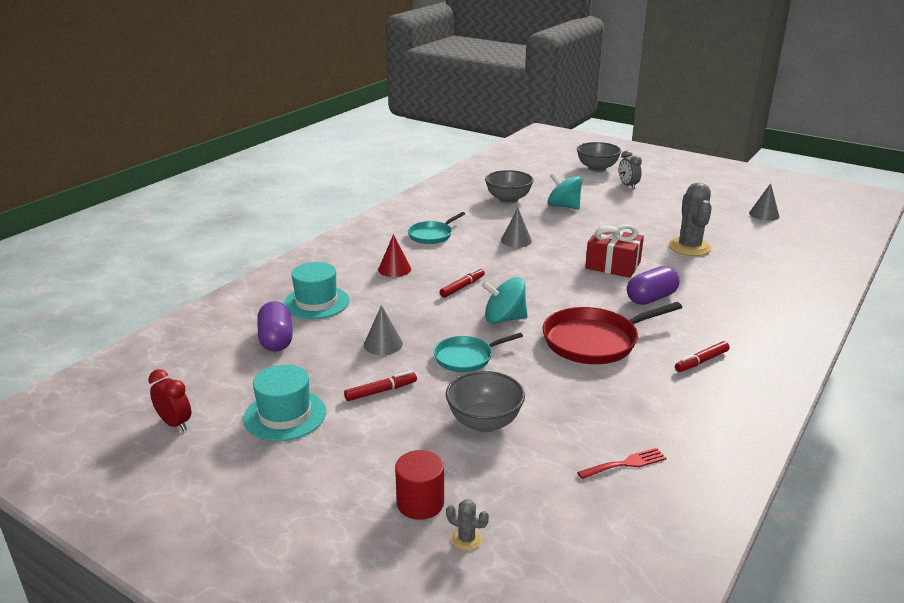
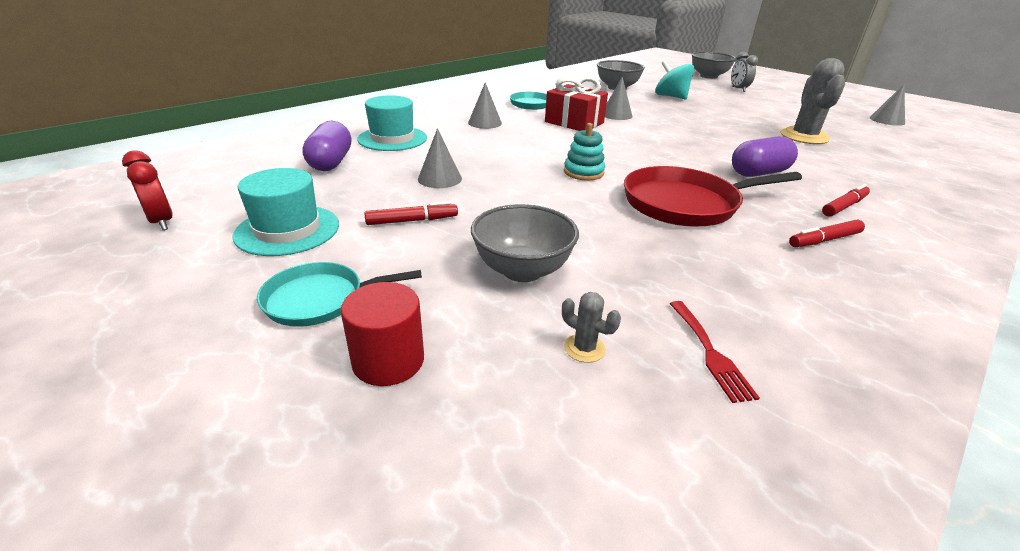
camera: 10 degrees right, 5 degrees up
red cone [378,234,411,277] -> grey cone [468,82,502,129]
turquoise pan [434,332,523,372] -> turquoise pan moved to [257,262,422,327]
red marker [440,268,485,298] -> red marker moved to [822,184,870,217]
grey cactus [446,499,489,551] -> grey cactus moved to [562,292,621,363]
turquoise spinning top [482,277,528,324] -> turquoise stacking toy [564,123,605,180]
red fork [577,448,667,479] -> red fork turned 90 degrees clockwise [670,301,760,403]
red gift [585,224,644,278] -> red gift moved to [545,76,608,131]

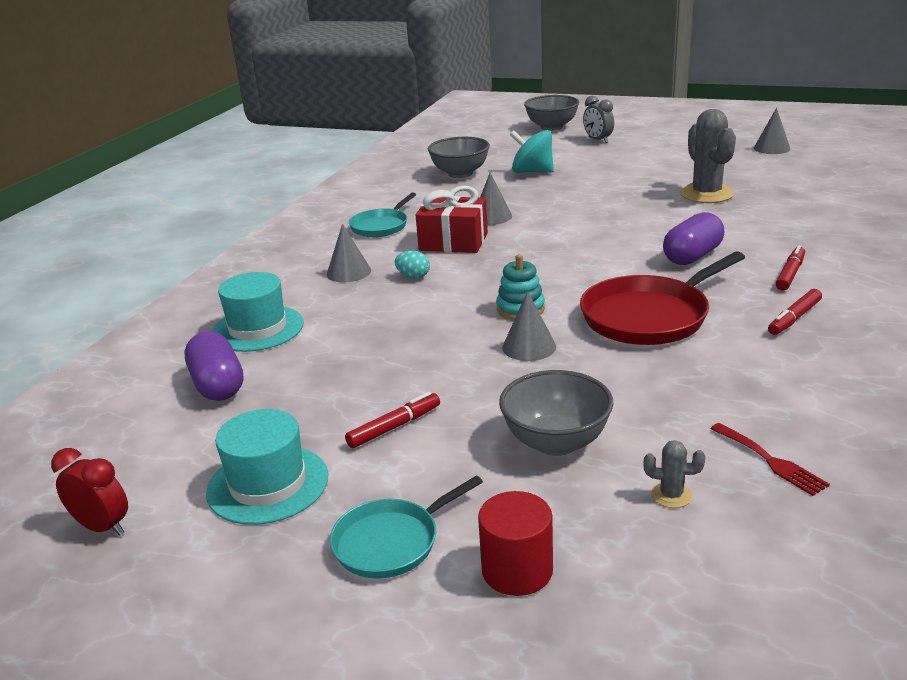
camera: 20 degrees left, 5 degrees down
grey cone [418,128,462,188] -> grey cone moved to [502,291,556,361]
none -> turquoise egg [395,251,430,278]

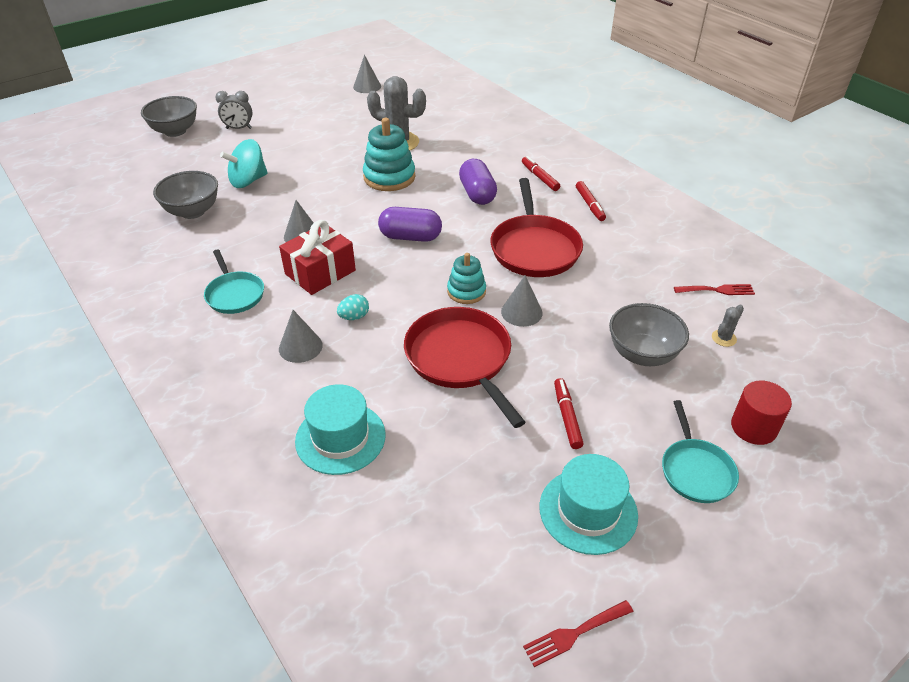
camera: 60 degrees left, 15 degrees up
red clock [51,448,128,536] -> red fork [523,600,633,667]
purple capsule [185,331,243,401] -> purple capsule moved to [378,207,442,242]
none -> turquoise stacking toy [363,118,415,191]
none -> red pan [404,307,526,428]

